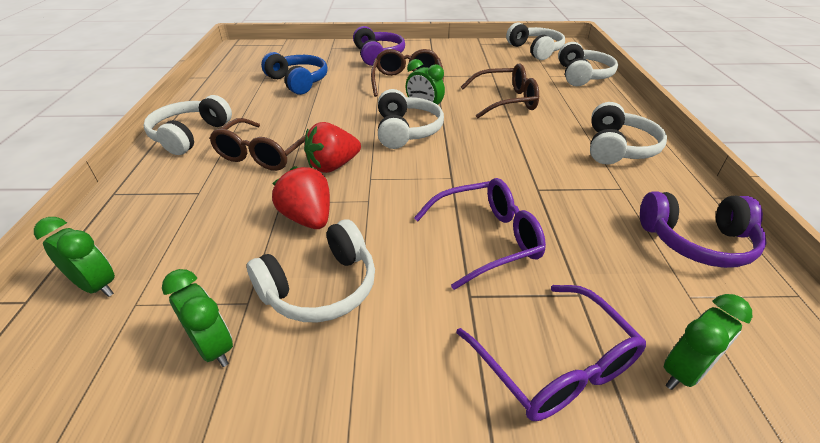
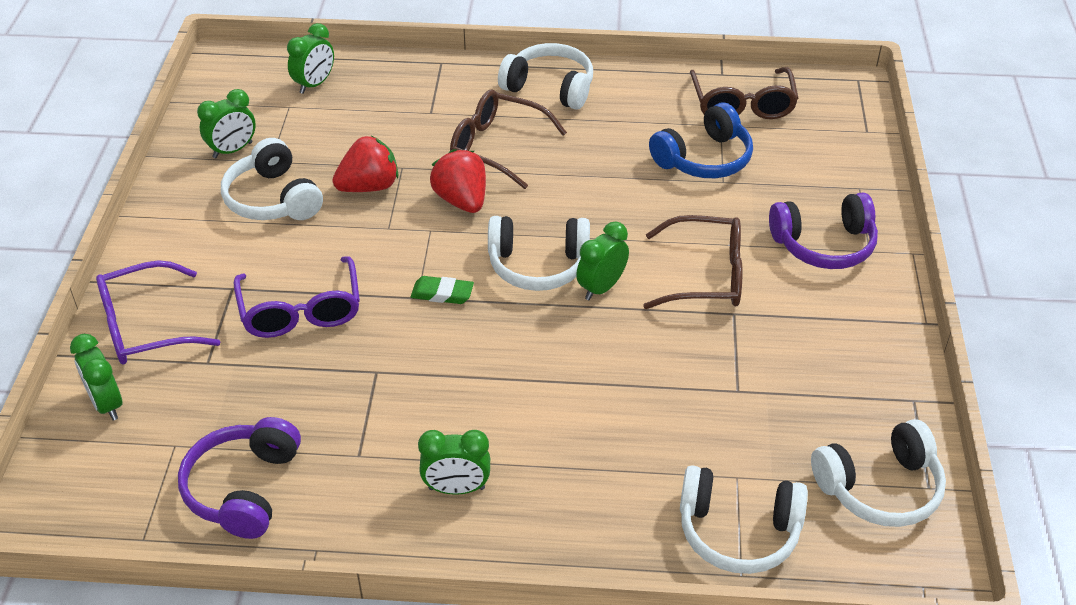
camera: 95 degrees right, 5 degrees up
brown glasses [461,63,539,118] -> brown glasses moved to [690,67,799,119]
white headphones [590,102,667,164] -> green clock [418,430,490,495]
none -> green eraser [411,276,474,304]

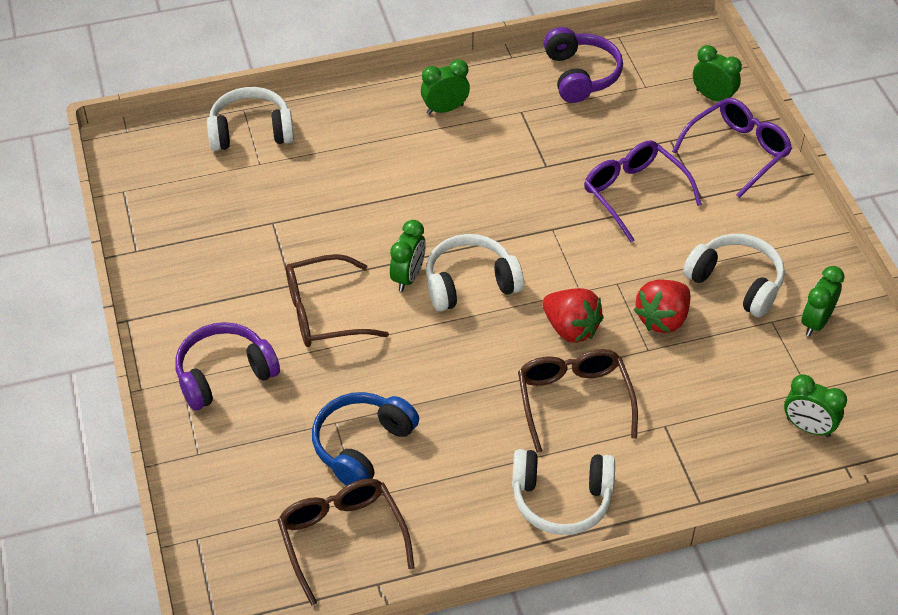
camera: 160 degrees right, 5 degrees up
green clock [287,23,334,94] -> green clock turned 75 degrees counterclockwise [784,374,847,437]
green eraser [411,276,474,304] -> none
brown glasses [450,89,567,189] -> brown glasses turned 105 degrees counterclockwise [518,349,638,453]
white headphones [811,419,946,527] -> none

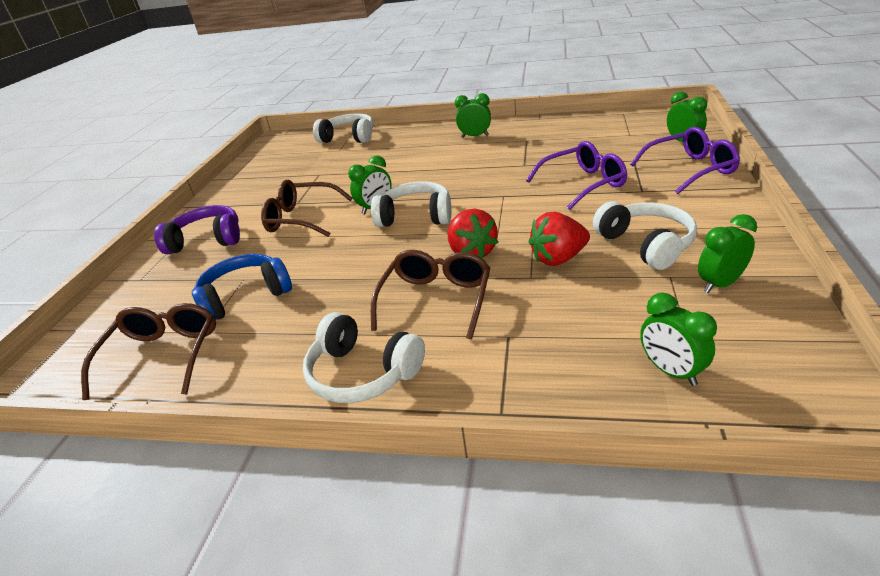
camera: 30 degrees right, 15 degrees down
purple headphones [544,27,623,103] -> none
purple glasses [584,140,702,242] -> purple glasses turned 75 degrees clockwise [526,141,627,210]

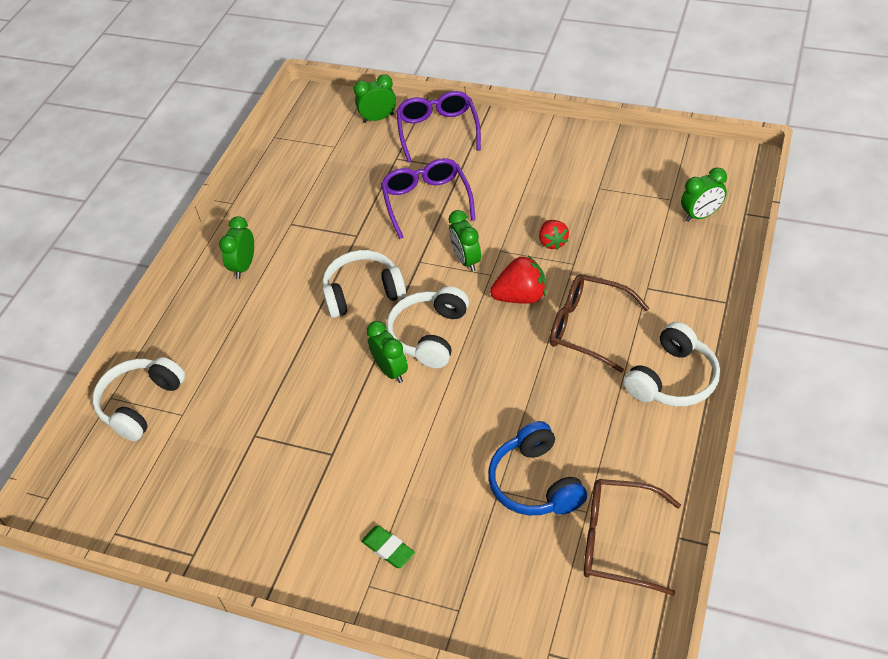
camera: 80 degrees left, 15 degrees up
purple headphones [154,205,240,254] -> green eraser [361,526,415,568]
brown glasses [261,180,353,237] -> none
red strawberry [528,212,590,266] -> red strawberry [539,220,569,250], size x0.66
white headphones [593,201,697,270] -> white headphones moved to [322,250,406,318]
green clock [698,214,757,293] -> green clock moved to [449,210,481,272]

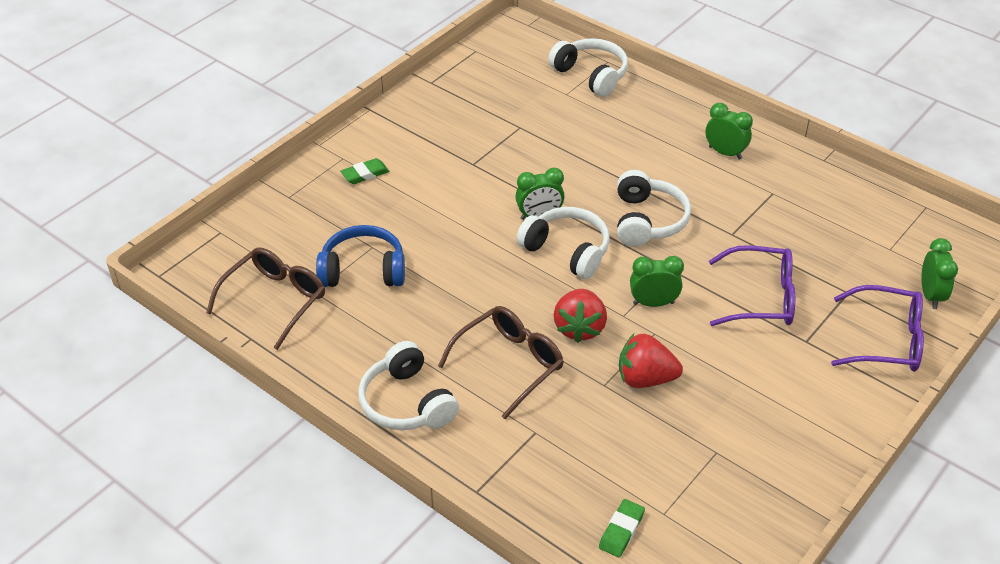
camera: 105 degrees right, 5 degrees down
red strawberry [539,220,569,250] -> red strawberry [619,334,683,388], size x1.53
green clock [681,168,727,222] -> green eraser [599,499,645,557]

